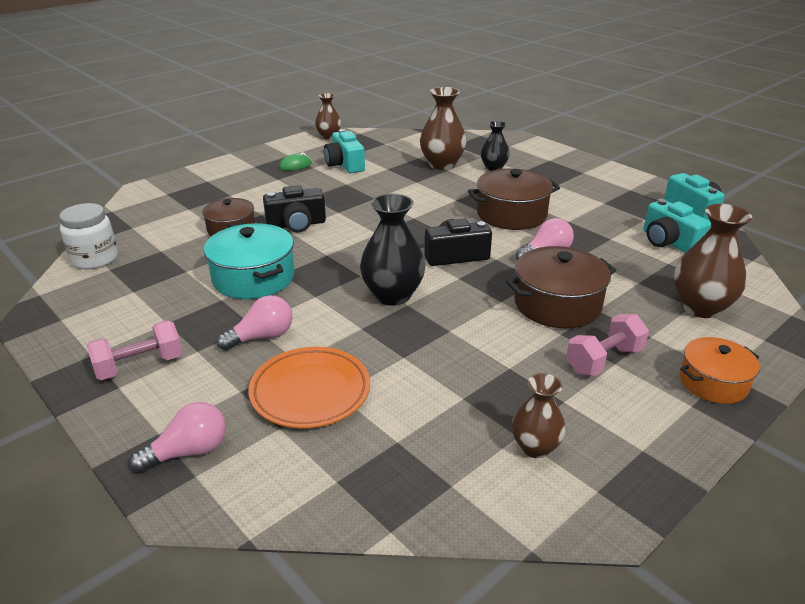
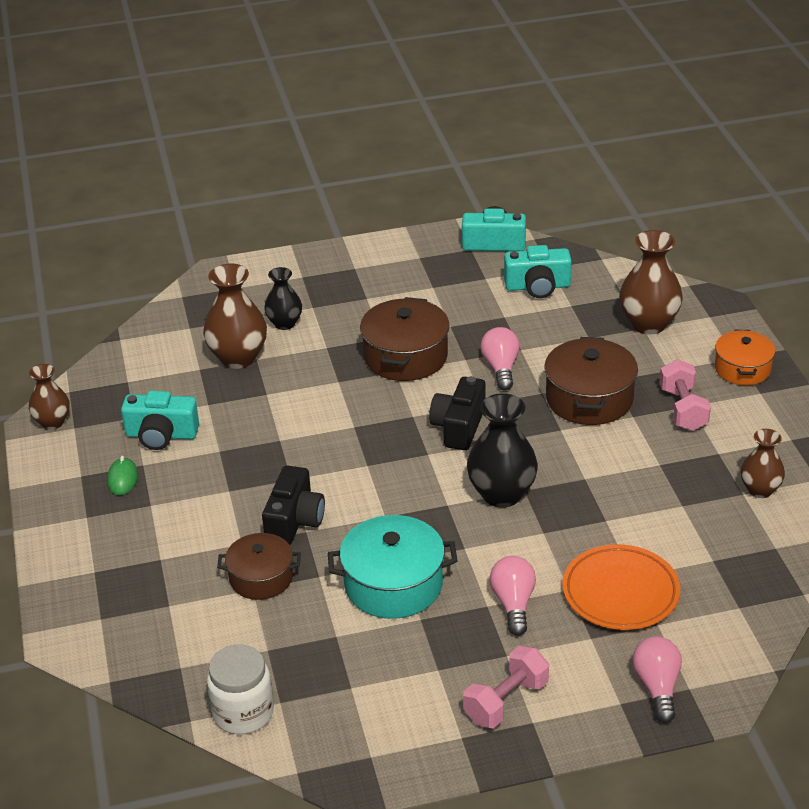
camera: 60 degrees left, 5 degrees up
pink dumbbell [87,320,183,380] -> pink dumbbell turned 45 degrees clockwise [463,646,549,728]

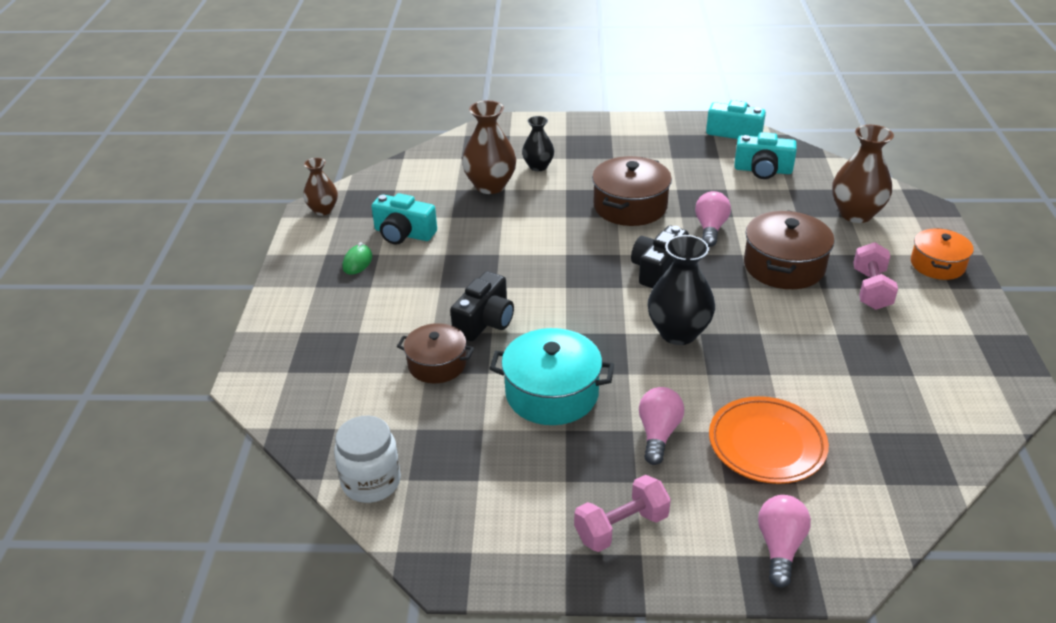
camera: 15 degrees right, 0 degrees up
brown vase [741,429,785,498] -> none

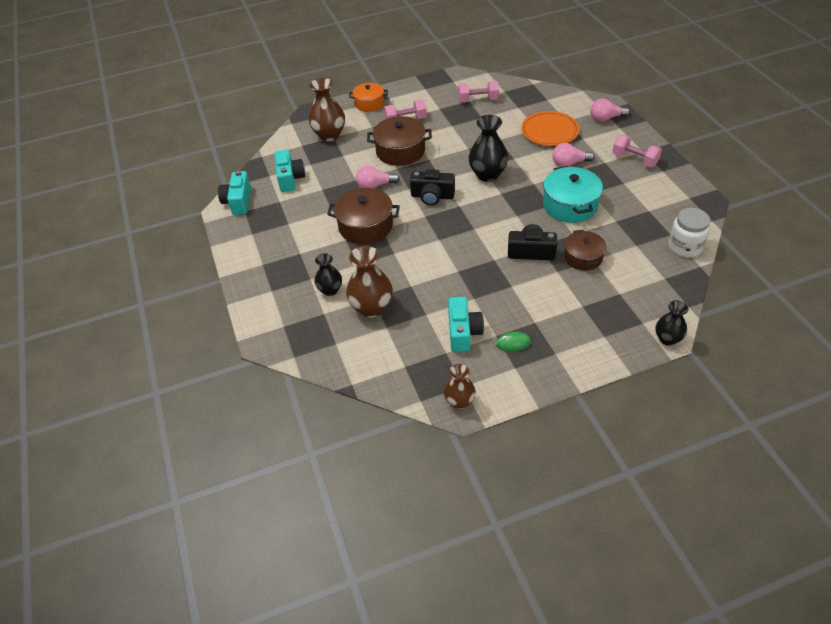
camera: 110 degrees left, 10 degrees up
none -> pink dumbbell [458,81,499,102]
none -> black vase [655,300,689,346]

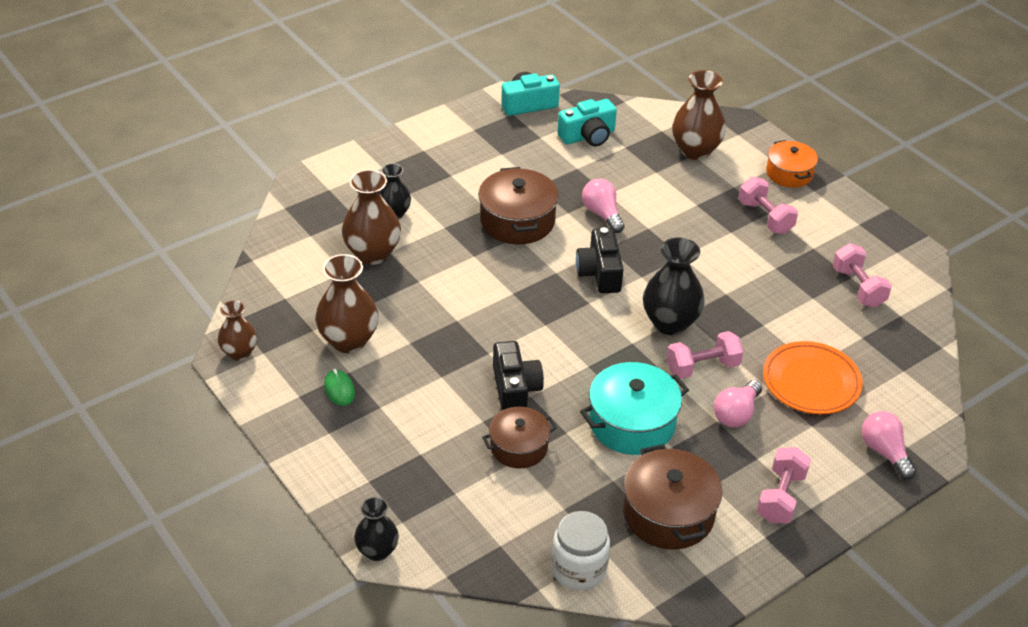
camera: 70 degrees right, 5 degrees down
brown pot [367,116,432,166] -> brown pot moved to [623,444,723,550]
turquoise camera [448,297,484,352] -> brown vase [315,254,378,353]
pink light bulb [552,143,595,167] -> pink light bulb turned 120 degrees counterclockwise [714,380,762,427]
none -> pink dumbbell [667,331,744,379]

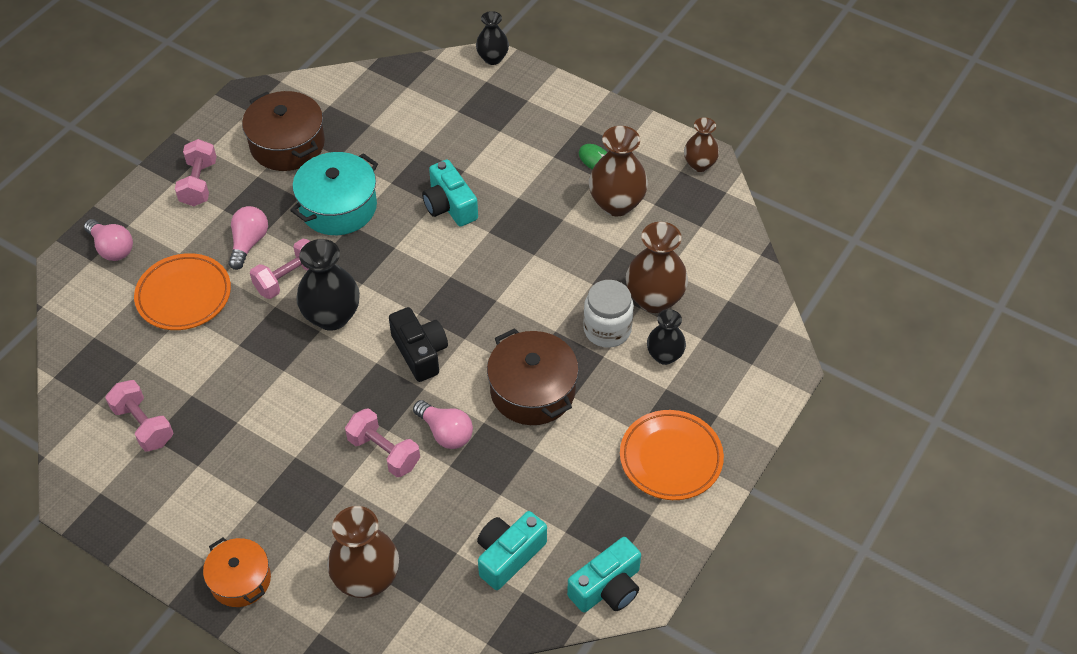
camera: 160 degrees right, 10 degrees up
brown pot [482,406,557,468] -> none
black camera [493,341,544,410] -> turquoise camera [422,159,478,227]
white jar [552,511,610,590] -> white jar moved to [583,280,634,348]
pink dumbbell [739,177,798,234] -> pink dumbbell moved to [345,408,420,477]
none -> orange plate [620,410,724,500]

